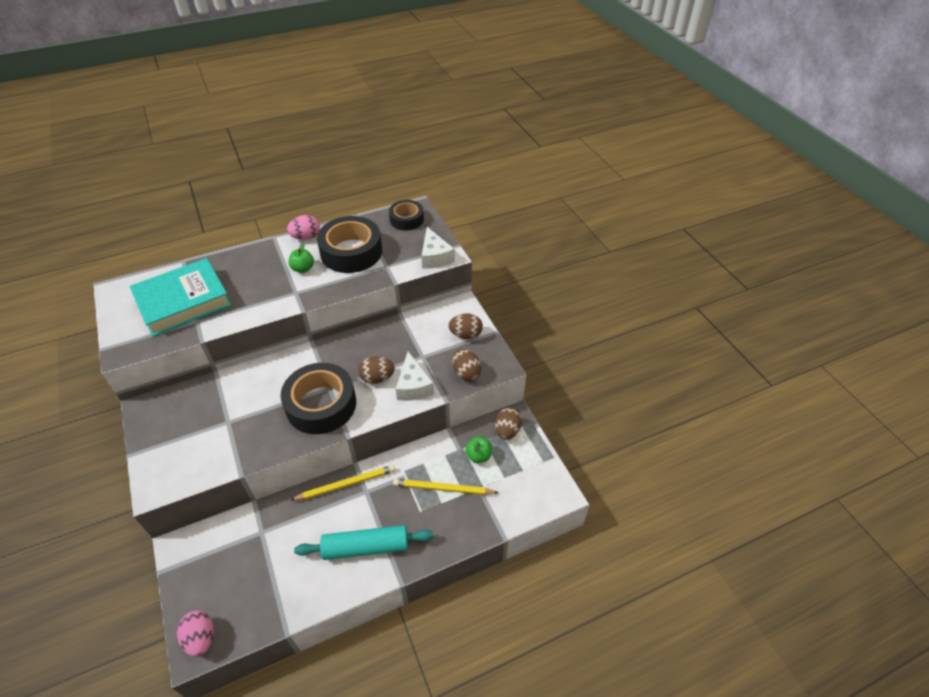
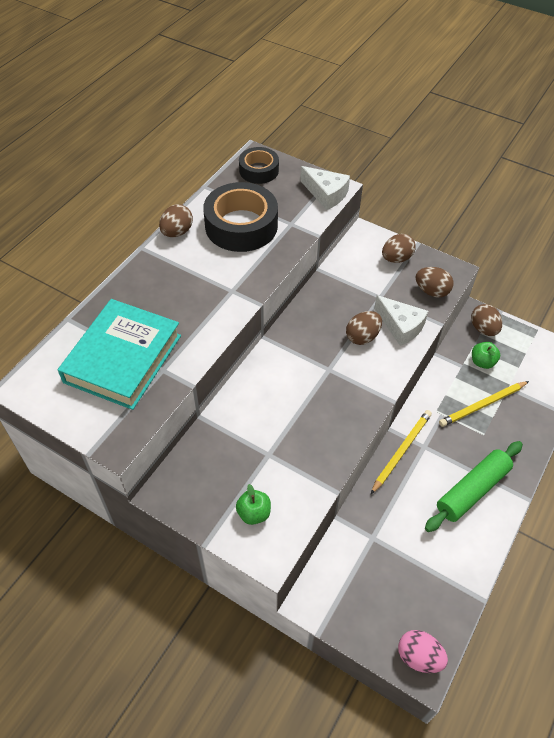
camera: 35 degrees left, 5 degrees up
black tape [281,363,356,434] -> none
pink egg [287,215,320,240] -> brown egg [159,204,193,237]
green apple [288,243,314,273] -> green apple moved to [236,484,271,525]
turquoise rolling pin [294,525,434,560] -> green rolling pin [425,441,523,532]

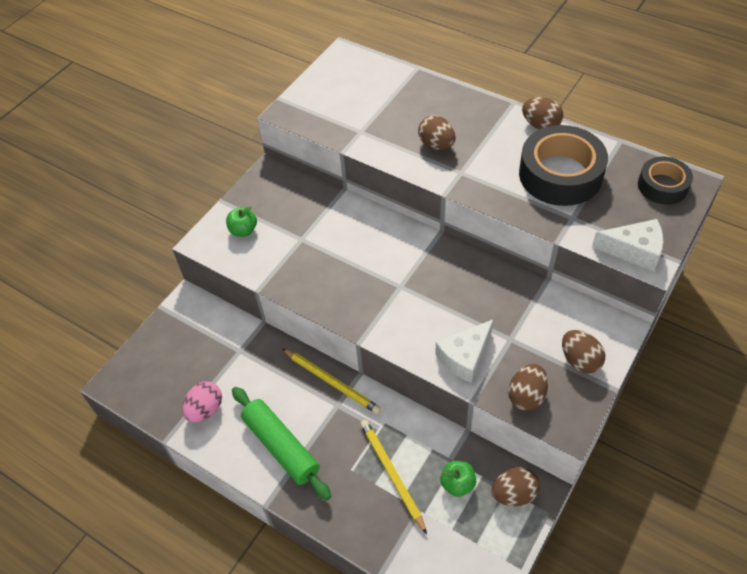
camera: 95 degrees right, 0 degrees up
turquoise book [58,299,181,410] -> none
white cheese [300,166,350,210] -> white cheese turned 120 degrees counterclockwise [592,219,663,272]
brown egg [346,311,382,345] -> brown egg moved to [418,115,455,150]
pink egg [398,630,448,673] -> pink egg moved to [183,382,222,423]

